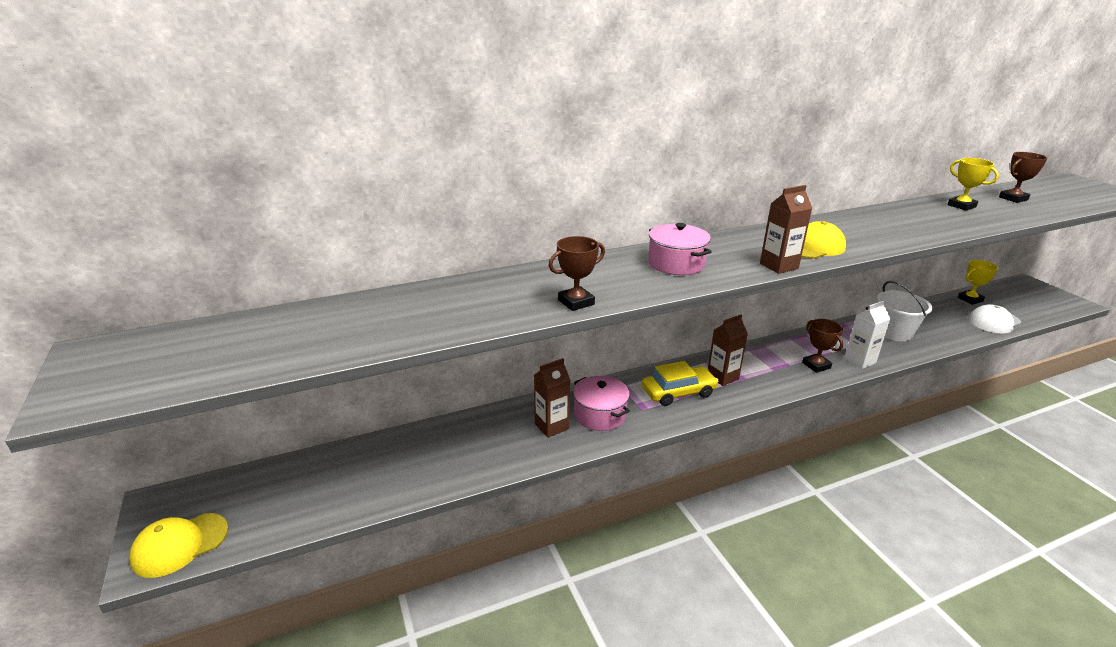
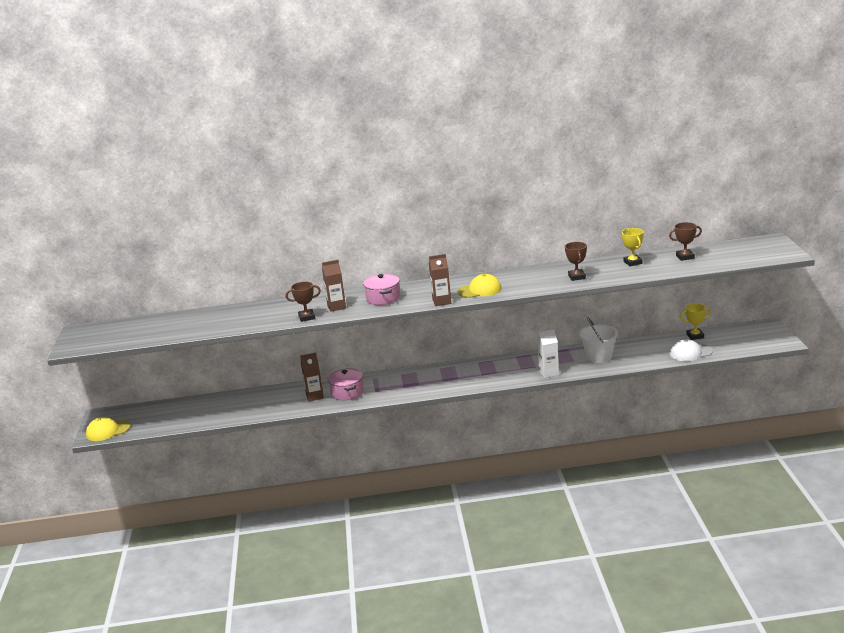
camera: 20 degrees right, 5 degrees down
yellow car [642,361,719,406] -> none
brown carton [708,315,748,386] -> brown carton moved to [322,260,346,312]
brown trophy [802,319,843,373] -> brown trophy moved to [565,242,587,281]

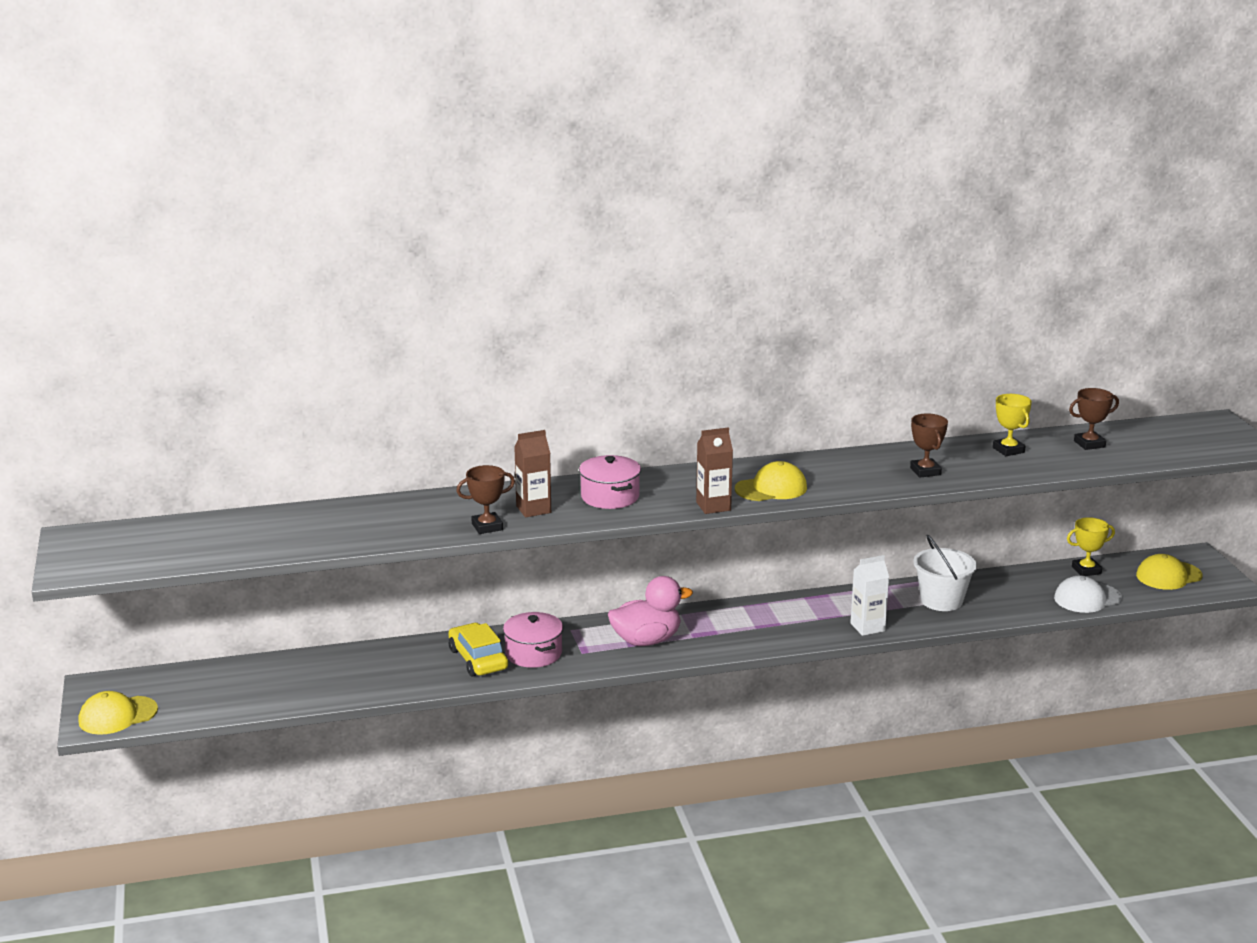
camera: 10 degrees left, 0 degrees up
brown carton [300,353,324,401] -> yellow car [448,623,508,677]
none -> pink duck [608,576,693,646]
none -> yellow cap [1136,554,1203,590]

